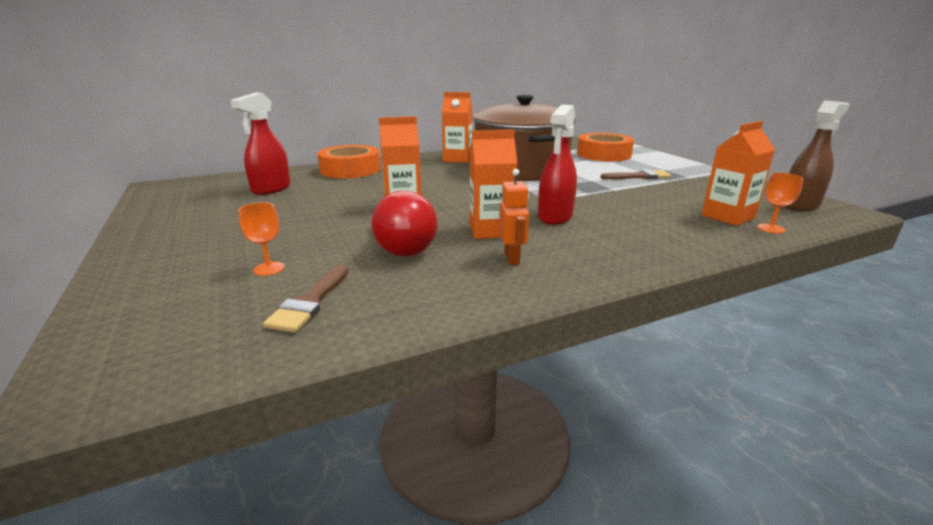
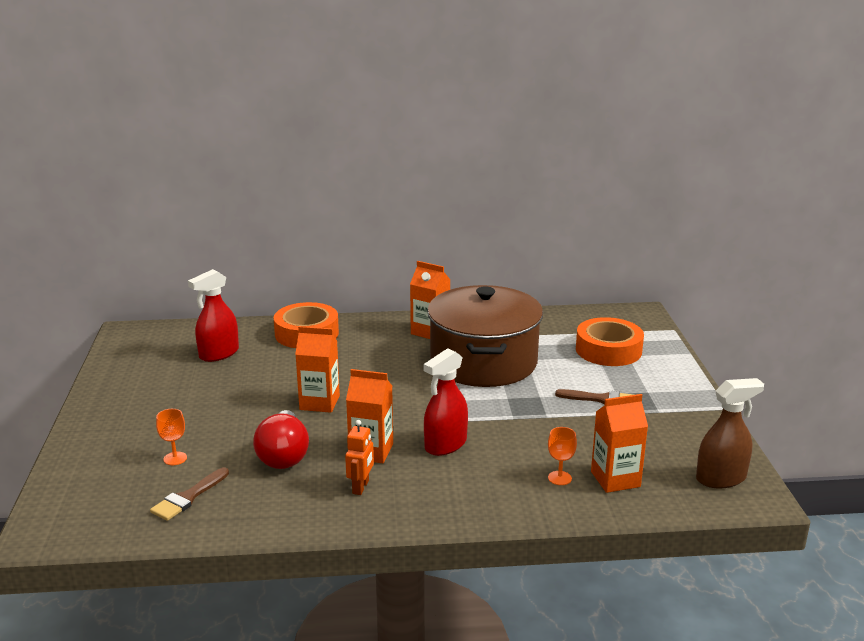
camera: 20 degrees right, 0 degrees up
orange goblet [757,173,803,234] -> orange goblet moved to [548,427,577,485]

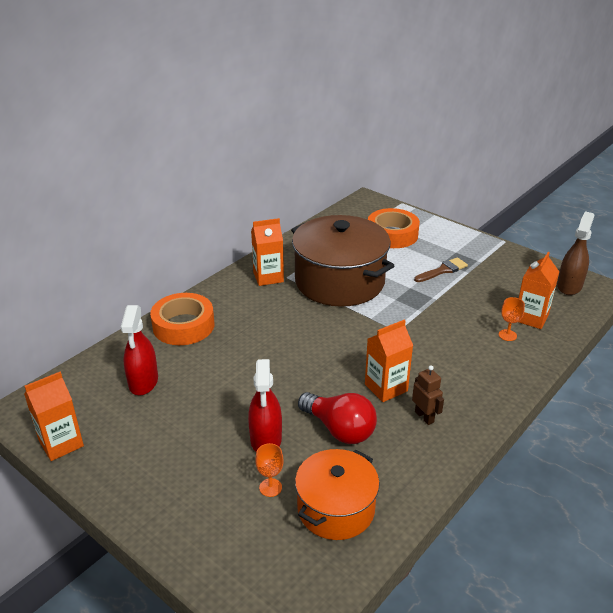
camera: 45 degrees left, 10 degrees up
brown brush [150,467,229,521] -> orange pot [295,449,380,540]
orange carton [295,326,340,413] -> orange carton moved to [24,372,84,461]
orange robot [345,420,374,495] -> brown robot [412,365,444,425]
red spray bottle [424,348,468,456] -> red spray bottle moved to [248,359,282,452]

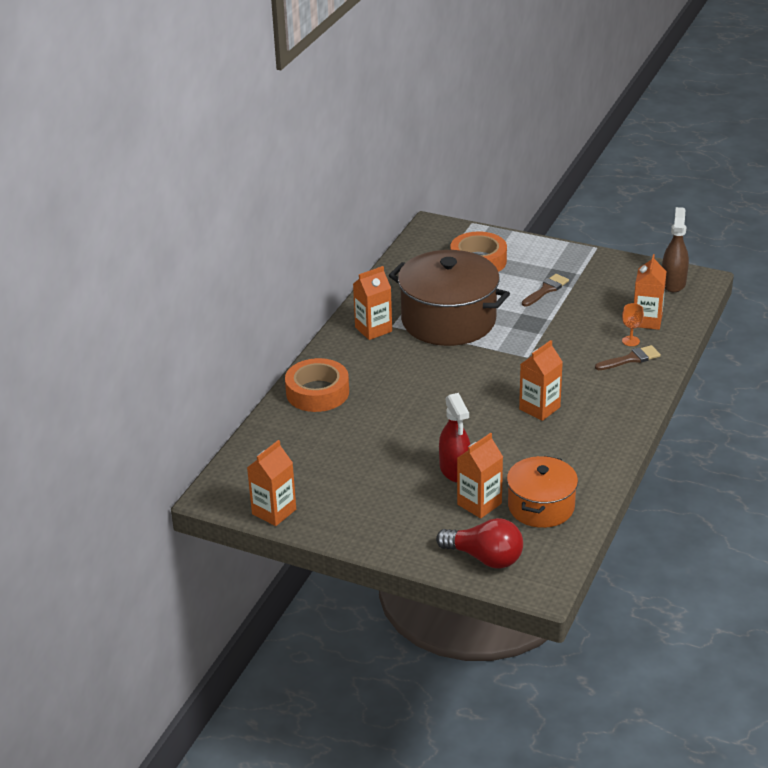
camera: 15 degrees left, 0 degrees up
red spray bottle [121,305,158,395] -> none
orange goblet [255,443,284,497] -> orange carton [457,433,503,519]
red light bulb [298,392,377,444] -> red light bulb moved to [436,518,523,569]
brown robot [412,365,444,425] -> none
none -> brown brush [595,345,661,370]

